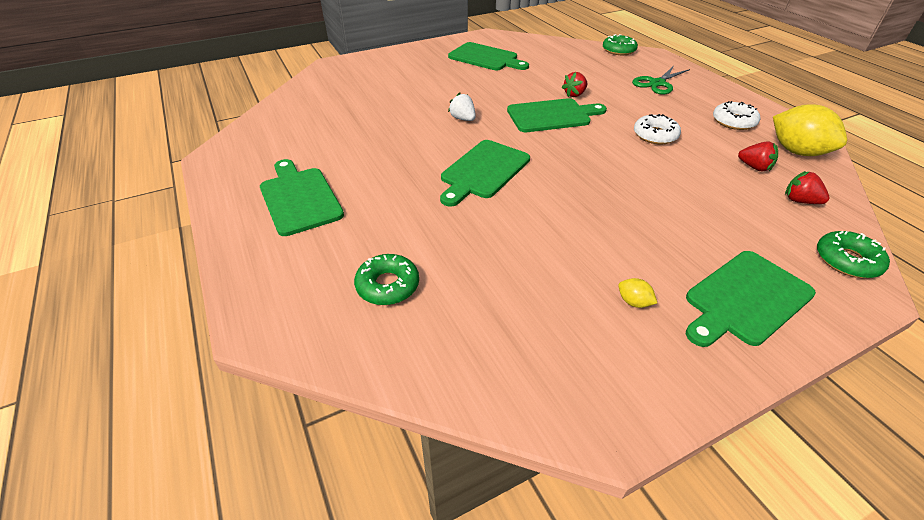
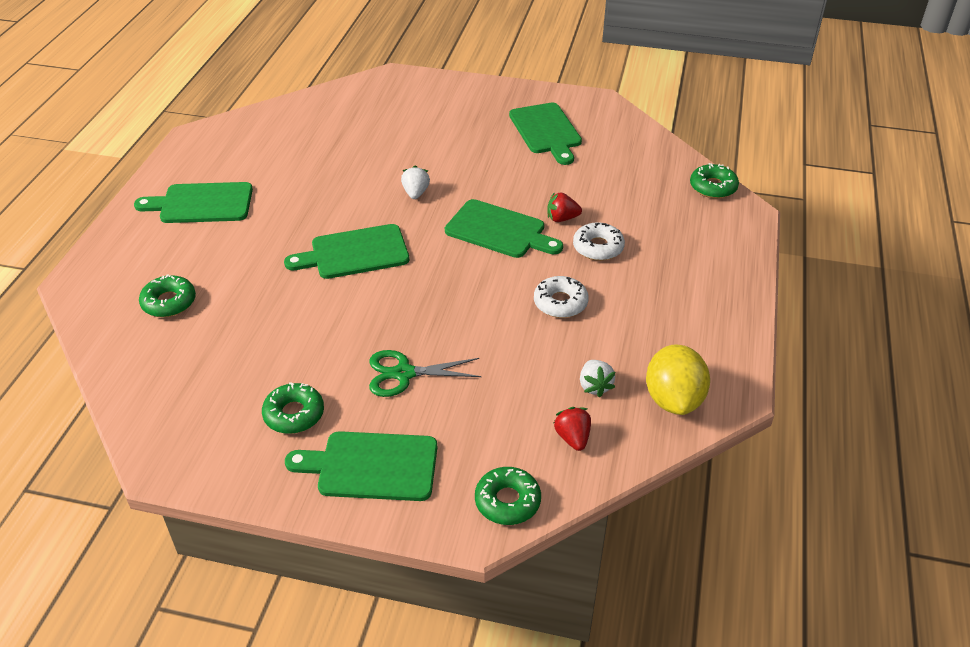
camera: 40 degrees right, 0 degrees up
green cutting board [260,159,344,236] -> green cutting board turned 105 degrees counterclockwise [134,182,253,223]
yellow lemon [618,278,657,308] -> green donut [262,382,324,434]
green scissors [632,66,690,95] -> green scissors moved to [369,350,482,397]
white donut [713,101,760,130] -> white donut moved to [573,222,625,261]
red strawberry [738,141,778,171] -> white strawberry [580,360,615,398]

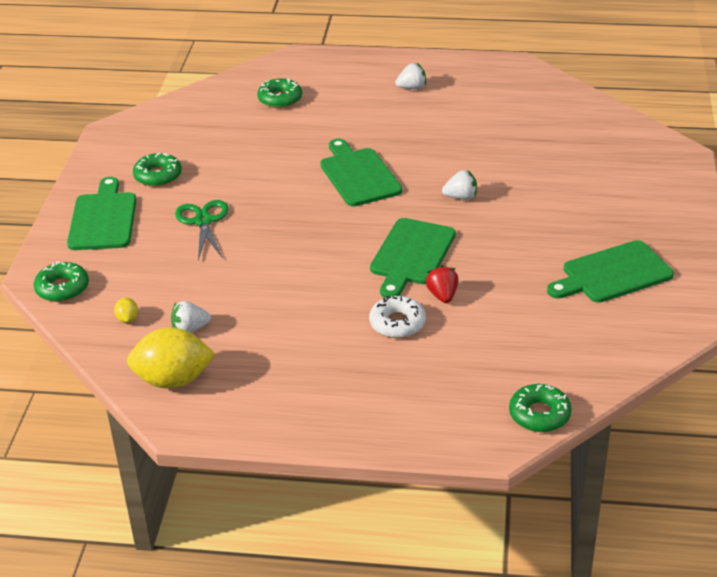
camera: 85 degrees right, 5 degrees down
green cutting board [134,182,253,223] -> white strawberry [395,63,426,89]
white donut [534,276,589,318] -> none
red strawberry [554,407,591,451] -> yellow lemon [114,297,138,323]

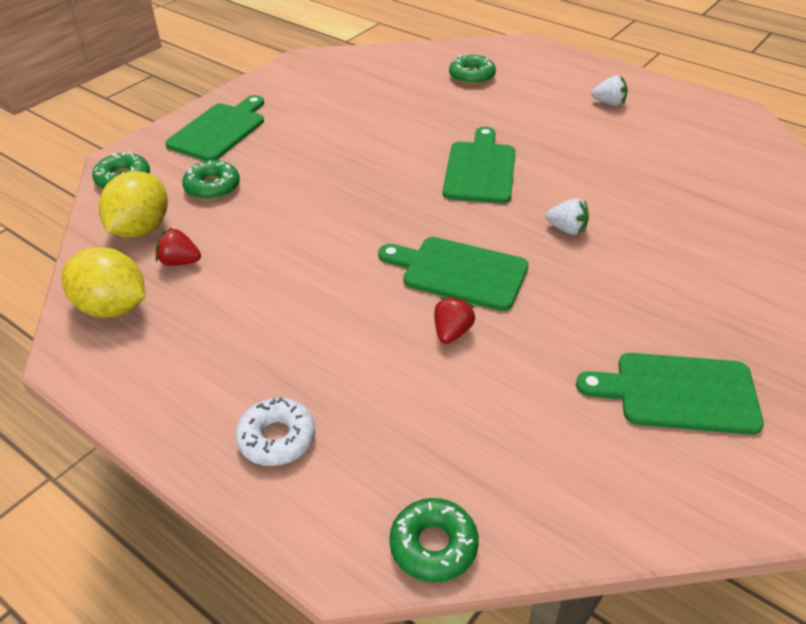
camera: 30 degrees right, 5 degrees up
yellow lemon [114,297,138,323] -> yellow lemon [99,171,168,238], size x2.40
green donut [133,153,182,187] -> green donut moved to [182,160,240,200]
white strawberry [171,301,211,333] -> red strawberry [156,228,201,266]
green scissors [175,200,229,260] -> none
white donut [369,296,426,338] -> white donut moved to [236,397,315,466]
green cutting board [370,218,456,298] -> green cutting board turned 60 degrees clockwise [378,237,529,311]

